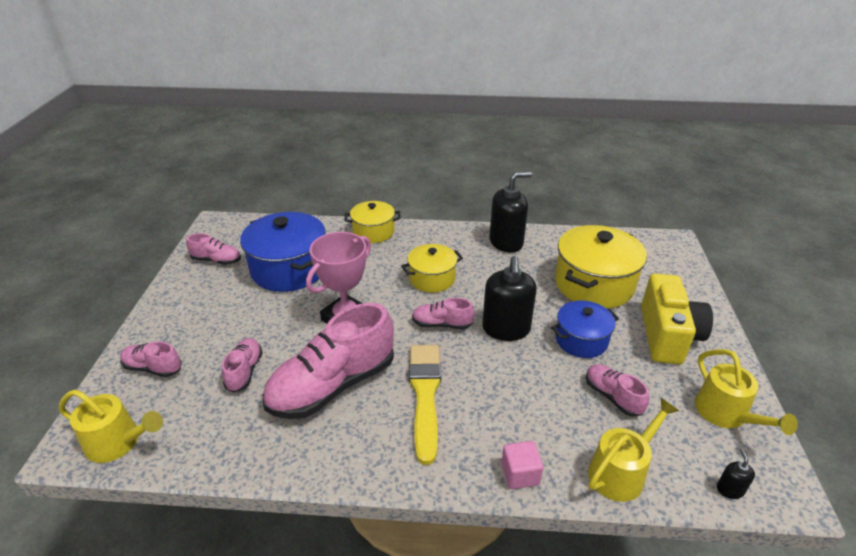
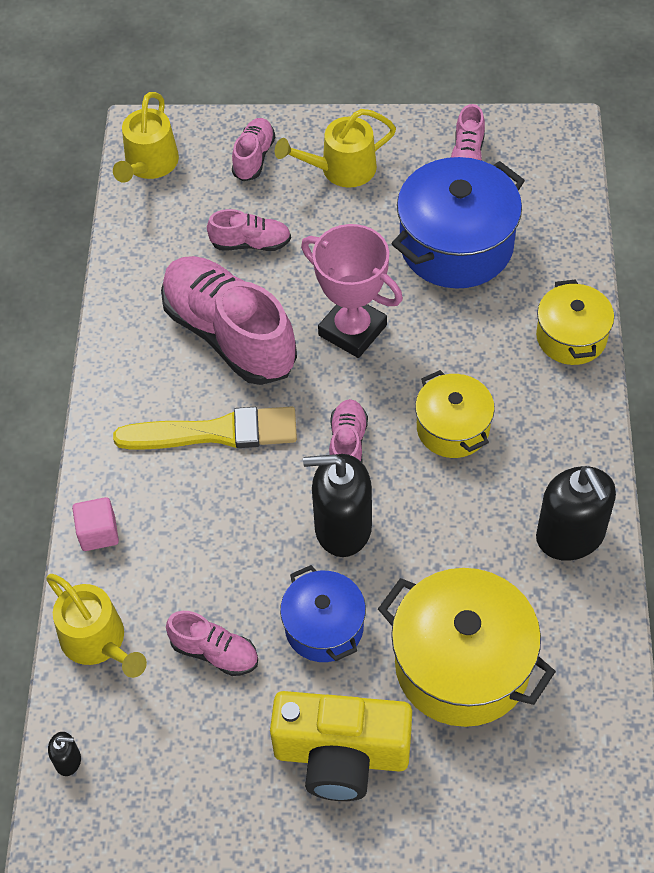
camera: 90 degrees right, 20 degrees up
pink shoe [586,364,649,417] -> pink shoe turned 60 degrees clockwise [166,611,258,676]
yellow watering can [695,349,798,435] -> yellow watering can moved to [275,109,396,188]

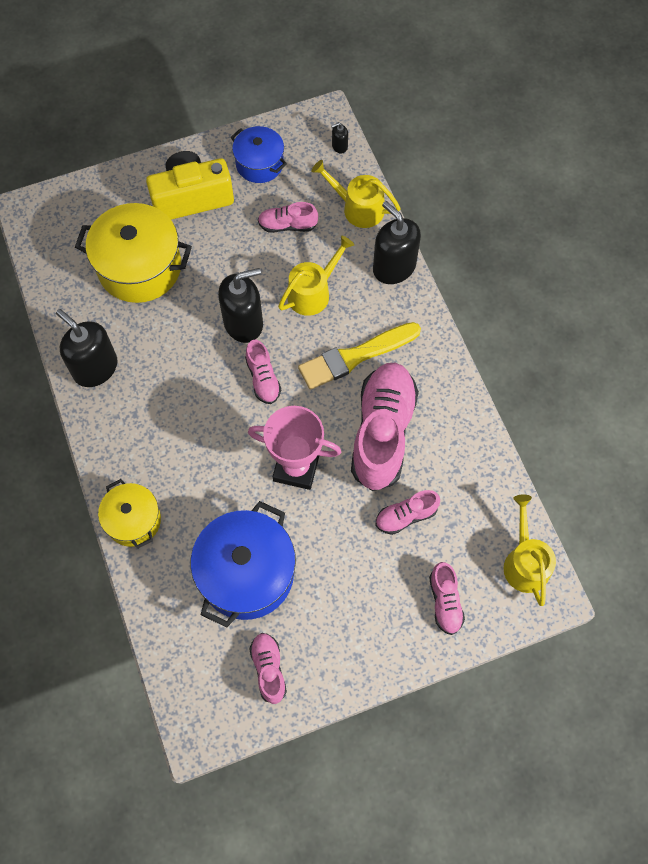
camera: 155 degrees right, 10 degrees up
pink cube [72,497,119,551] -> black soap dispenser [373,201,421,284]
pink shoe [161,256,297,385] -> pink shoe turned 105 degrees counterclockwise [351,363,419,491]
yellow watering can [275,109,396,188] -> yellow watering can moved to [278,236,354,316]
blue pot [280,565,366,662] -> blue pot moved to [231,126,287,183]
yellow pot [415,370,495,458] -> none

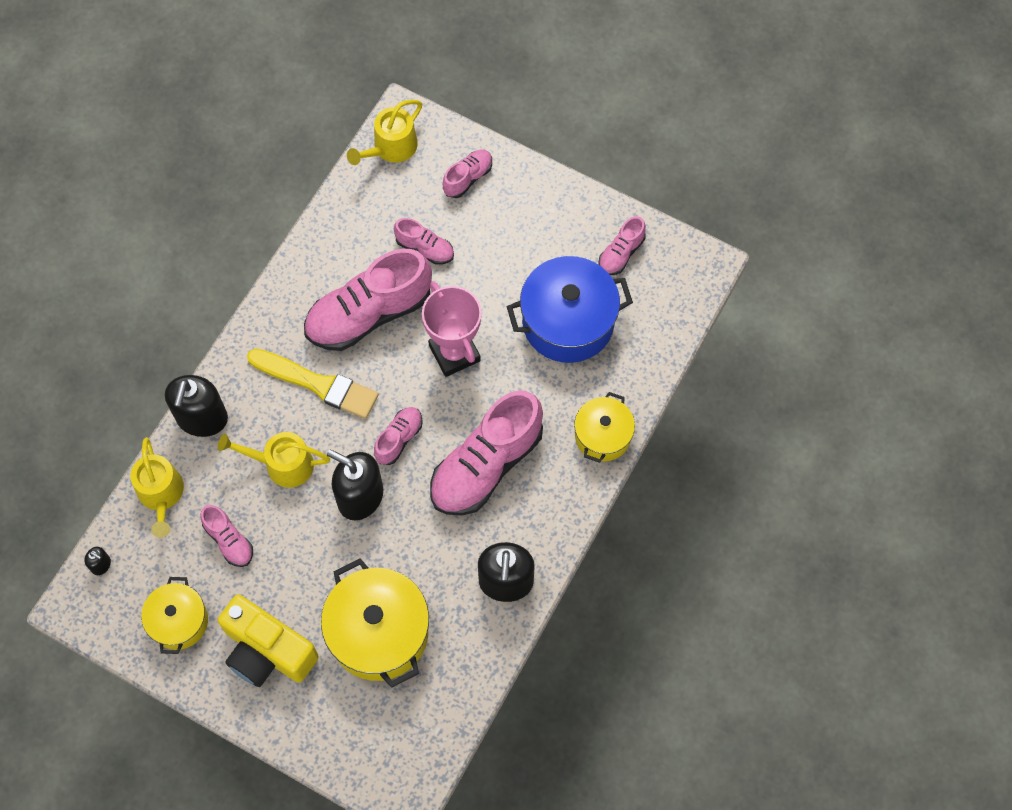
camera: 130 degrees left, 0 degrees up
blue pot [231,126,287,183] -> yellow pot [141,577,208,654]
none -> pink shoe [430,390,543,515]

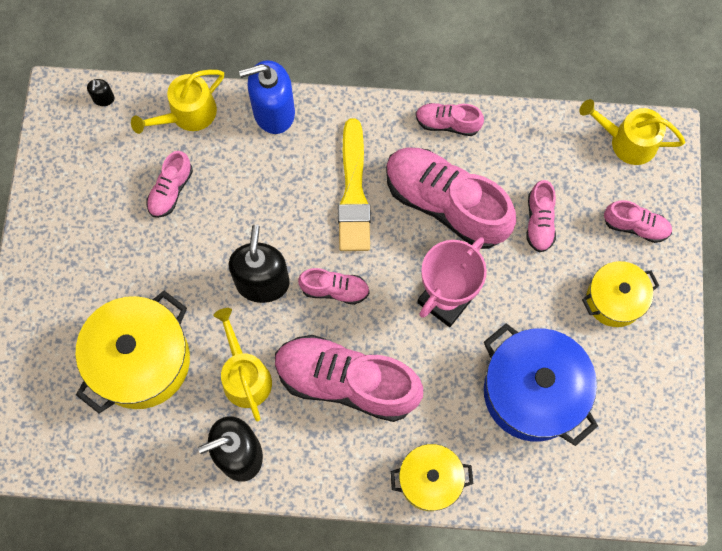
camera: 65 degrees right, 5 degrees up
yellow pot [141,577,208,654] -> yellow pot moved to [582,261,659,327]
black soap dispenser [165,375,228,437] -> blue soap dispenser [239,60,295,134]
yellow watering can [218,432,330,488] -> yellow watering can moved to [214,308,272,421]
yellow camera [218,595,319,687] -> none
pink shoe [598,216,646,275] -> pink shoe moved to [416,103,484,136]

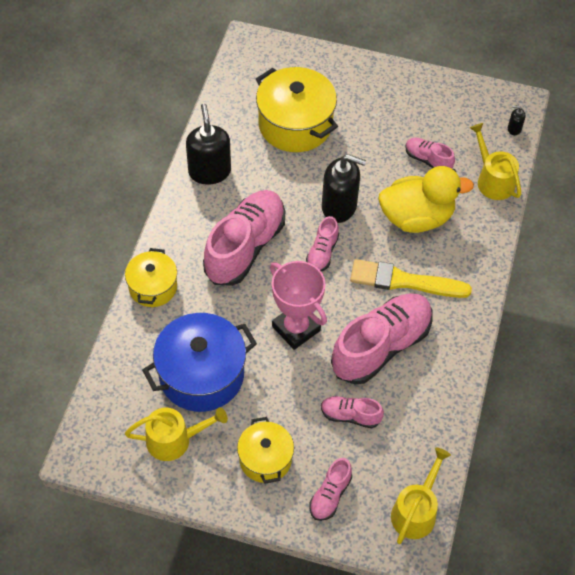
camera: 100 degrees right, 15 degrees down
yellow watering can [214,308,272,421] -> yellow watering can moved to [125,407,228,461]
blue soap dispenser [239,60,295,134] -> none
pink shoe [416,103,484,136] -> none
none -> yellow duck [378,166,474,233]

